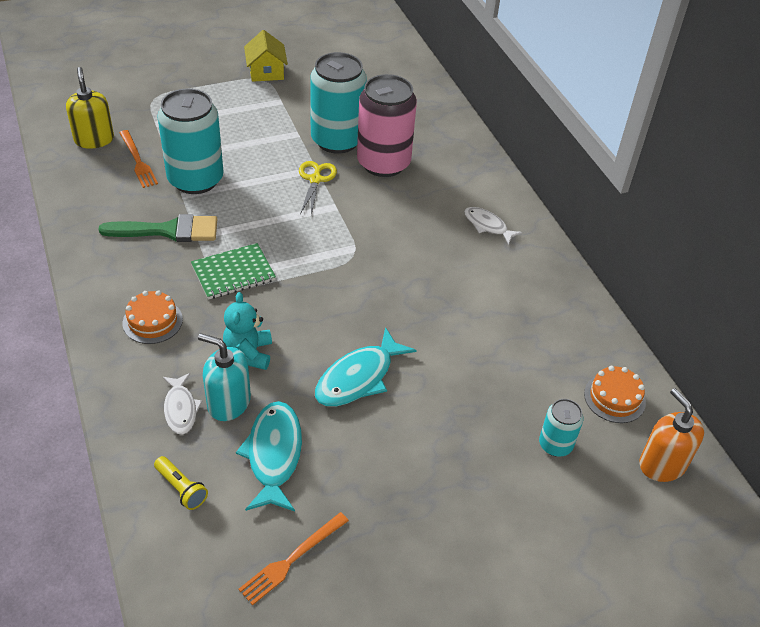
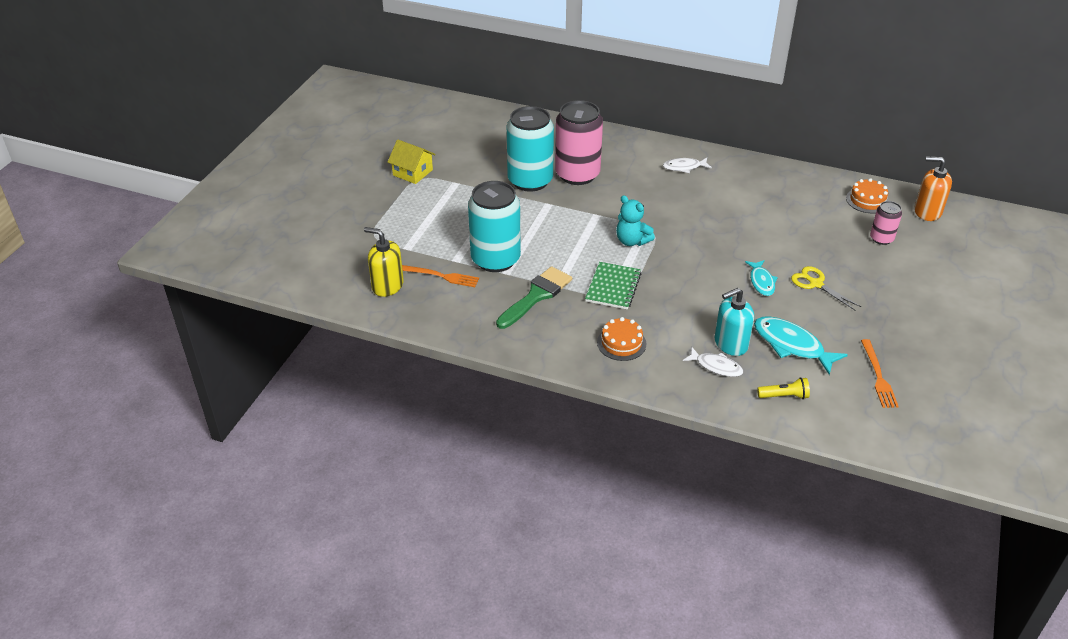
camera: 45 degrees left, 5 degrees down
turquoise teddy bear [223,292,272,370] -> turquoise teddy bear moved to [616,195,655,246]
yellow scissors [299,161,337,215] -> yellow scissors moved to [791,266,861,310]
turquoise fish [315,327,417,406] -> turquoise fish [745,260,778,296], size x0.61
turquoise can [539,399,583,457] -> pink can [870,201,902,245]

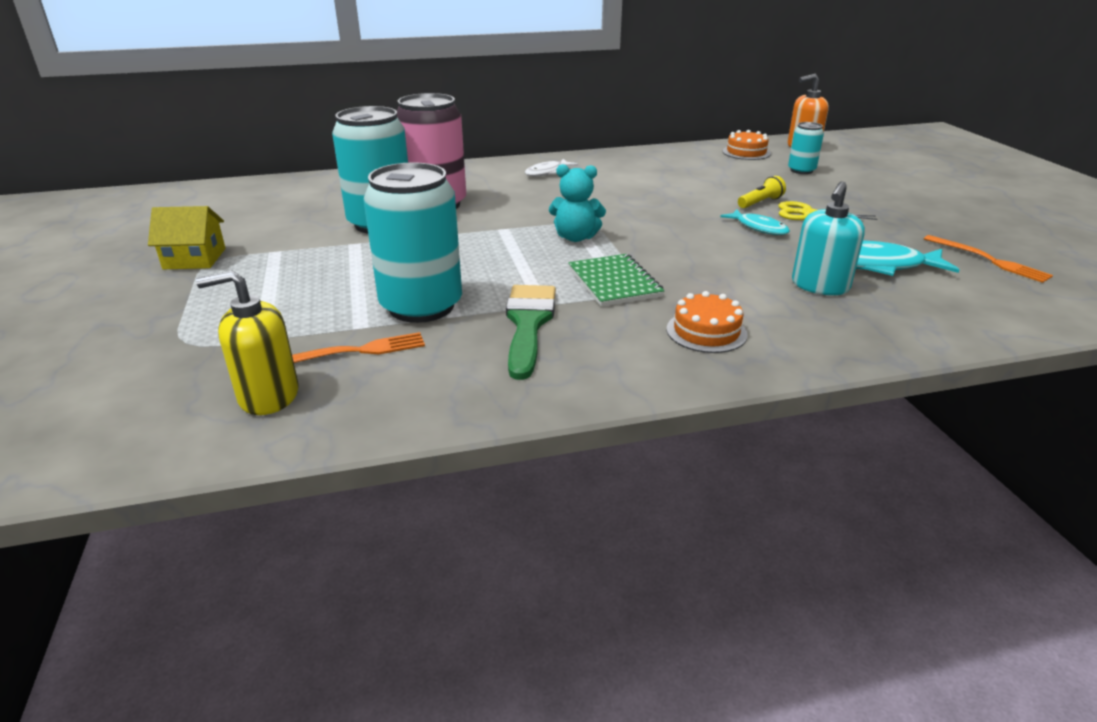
camera: 35 degrees left, 10 degrees down
white fish [683,347,743,377] -> none
yellow flashlight [757,378,810,399] -> yellow flashlight moved to [738,176,786,208]
pink can [870,201,902,245] -> turquoise can [788,122,824,174]

